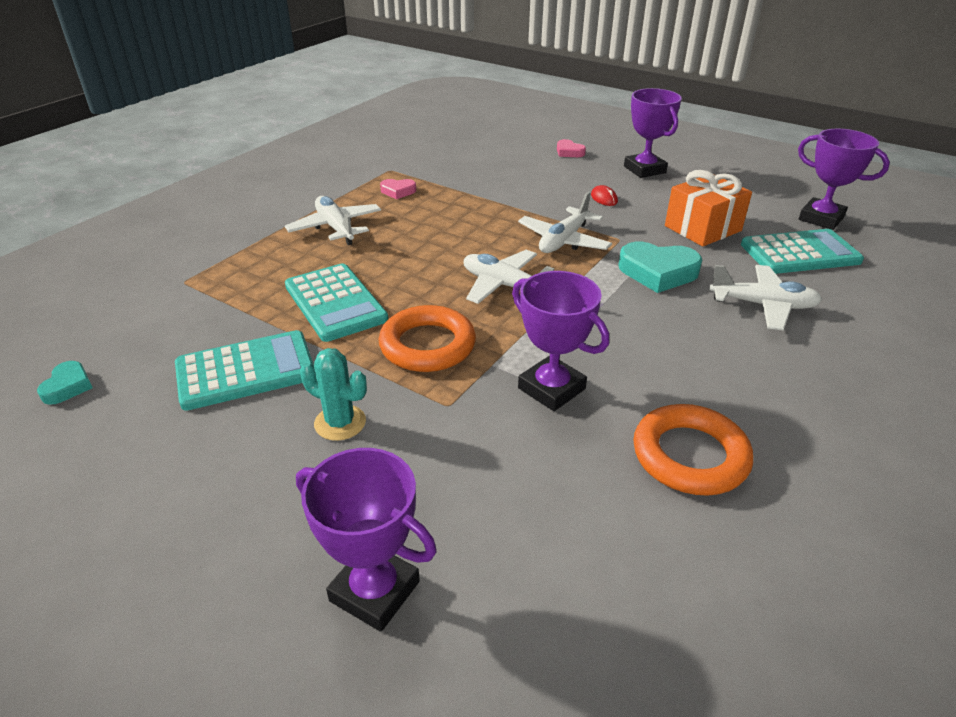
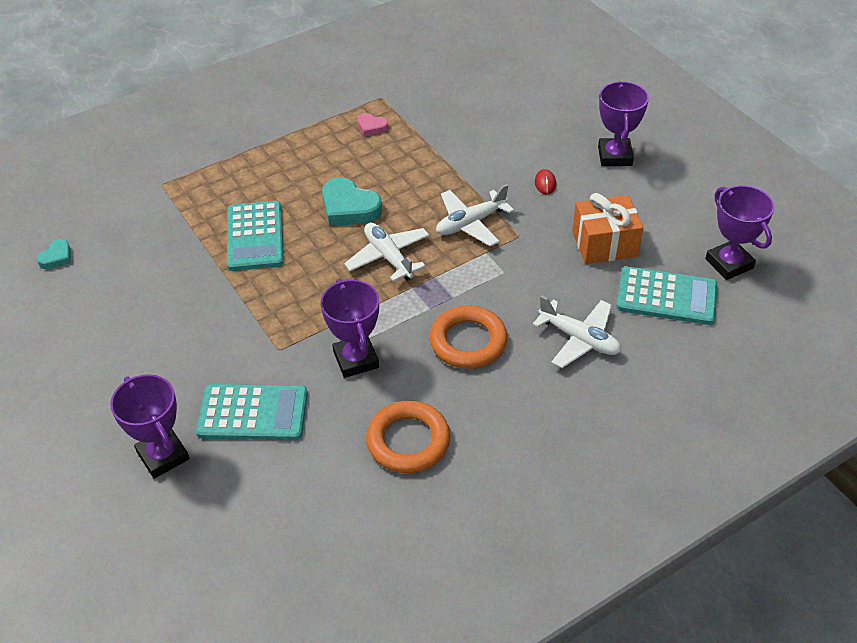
camera: 25 degrees right, 10 degrees up
turquoise calculator [175,330,314,411] -> turquoise calculator moved to [196,384,308,440]
white plane [285,196,381,245] -> none
turquoise cactus [300,348,367,441] -> none
orange ring [379,305,476,372] -> orange ring moved to [429,305,507,369]
pink heart [557,139,586,157] -> none
turquoise heart [618,242,702,293] -> turquoise heart moved to [322,177,382,226]

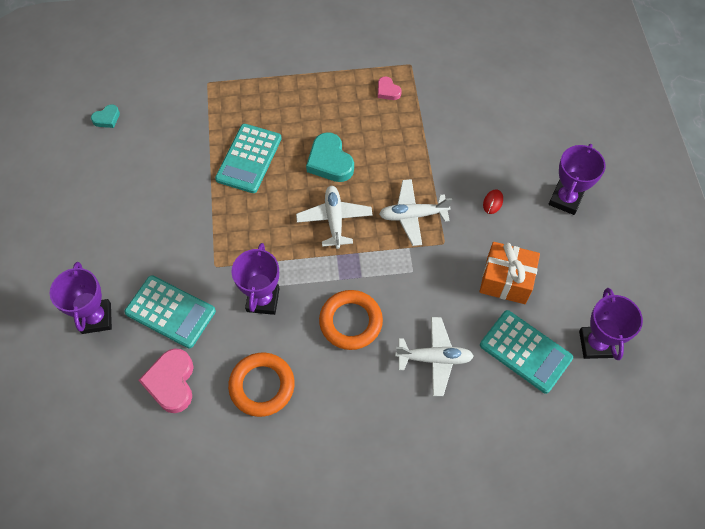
camera: 25 degrees right, 15 degrees up
white plane [532,295,621,368] -> white plane turned 60 degrees counterclockwise [395,317,474,396]
none -> pink heart [138,348,194,413]

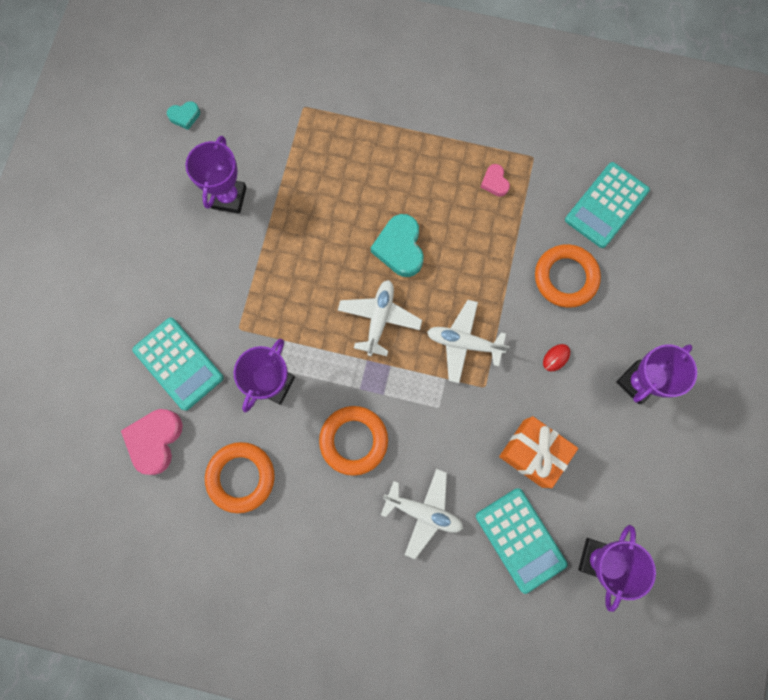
camera: 20 degrees right, 15 degrees up
purple trophy [50,262,112,334] -> purple trophy moved to [185,136,247,214]
turquoise calculator [215,124,282,193] -> turquoise calculator moved to [565,162,650,248]
none -> orange ring [535,244,601,308]

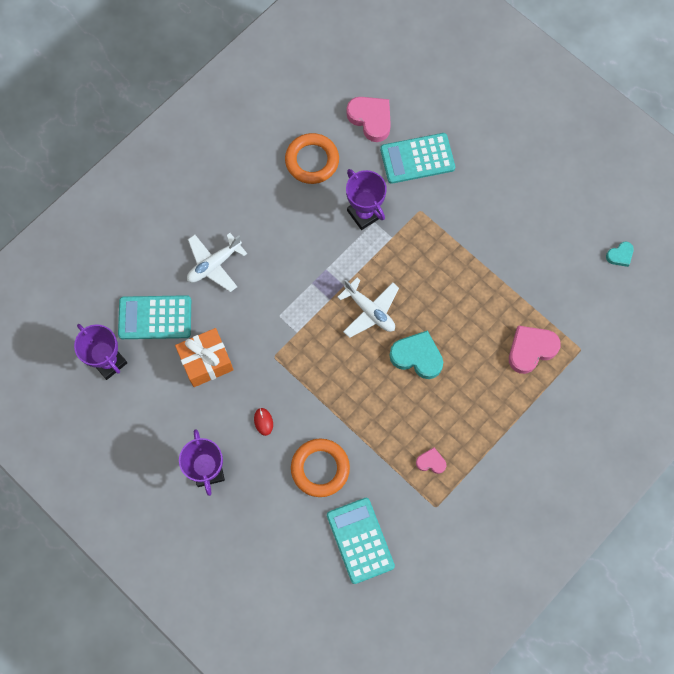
camera: 120 degrees right, 5 degrees down
turquoise heart [167,101,200,130] -> turquoise heart turned 135 degrees counterclockwise [606,242,634,267]
purple trophy [185,136,247,214] -> none
orange ring [319,406,388,476] -> none
white plane [427,300,510,383] -> none
none -> pink heart [509,326,561,374]

